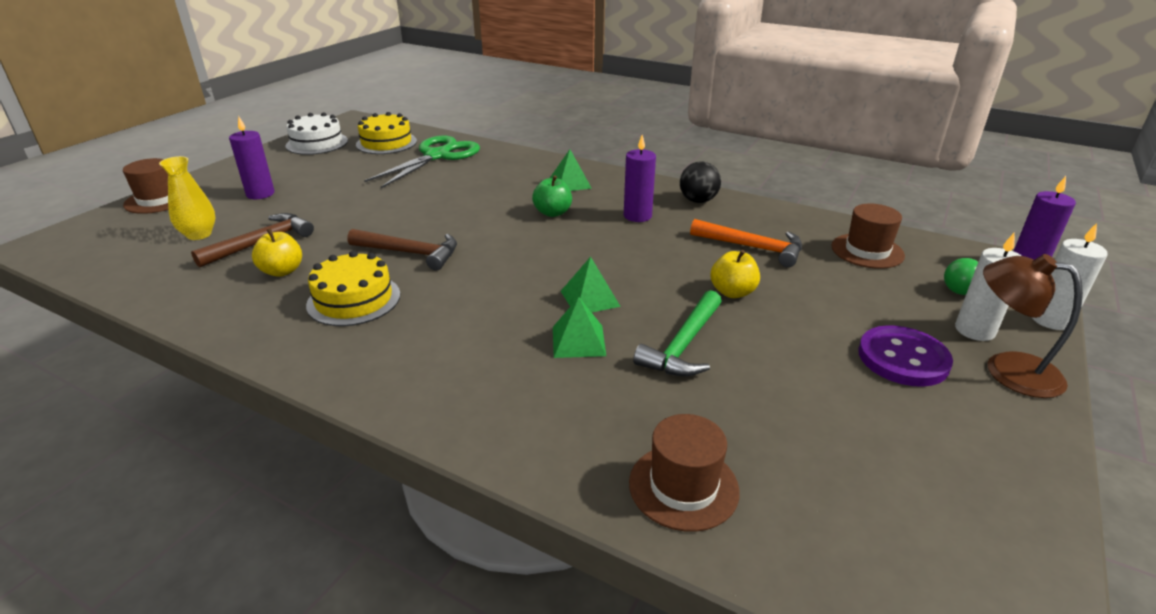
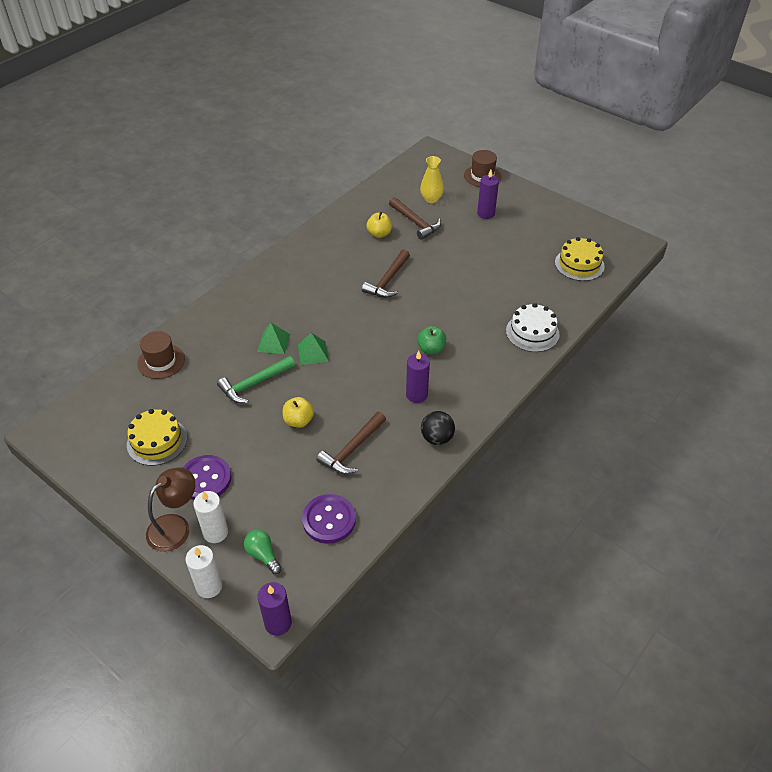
camera: 100 degrees right, 15 degrees up
white cake [286,112,348,155] -> white cake moved to [506,303,560,352]
yellow cake [306,251,400,326] -> yellow cake moved to [127,409,187,466]
green scissors [364,135,480,188] -> none
green pyramid [550,149,592,191] -> none
green hammer [633,290,722,376] -> green hammer turned 75 degrees counterclockwise [217,356,295,403]
orange hammer [690,219,802,267] -> brown hammer [316,412,386,474]
brown hat [831,203,905,269] -> purple button [302,494,356,544]

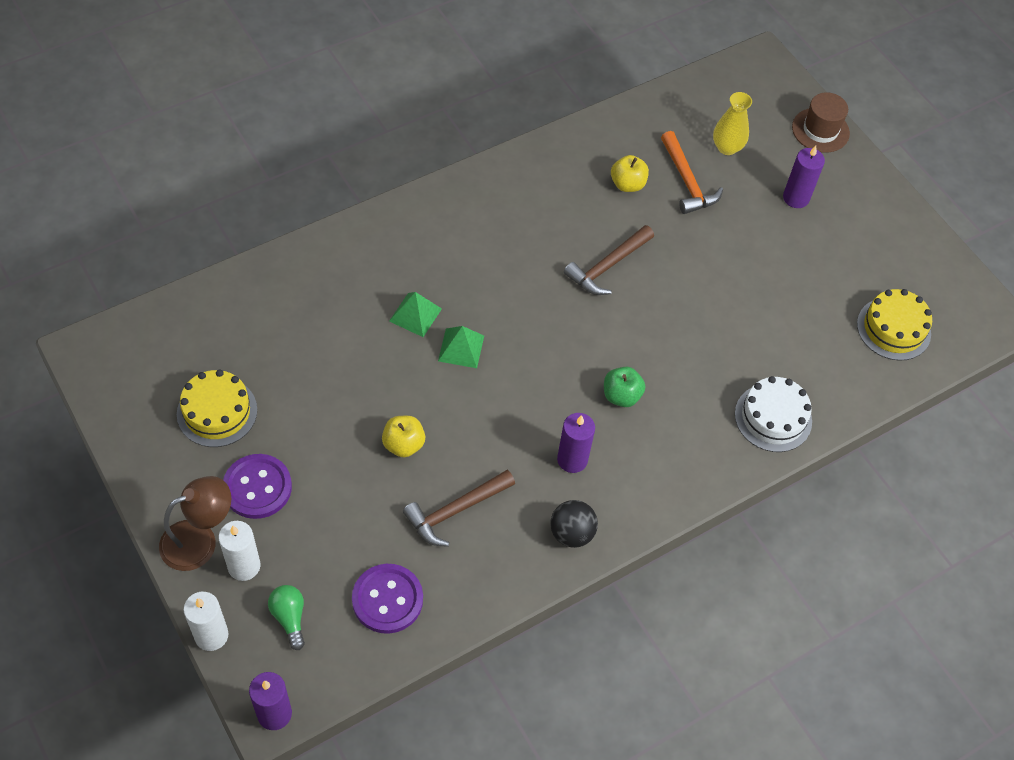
camera: 15 degrees right, 10 degrees up
brown hat [137,331,185,379] -> none
green hammer [217,356,295,403] -> none
brown hammer [389,197,441,240] -> orange hammer [661,131,723,214]

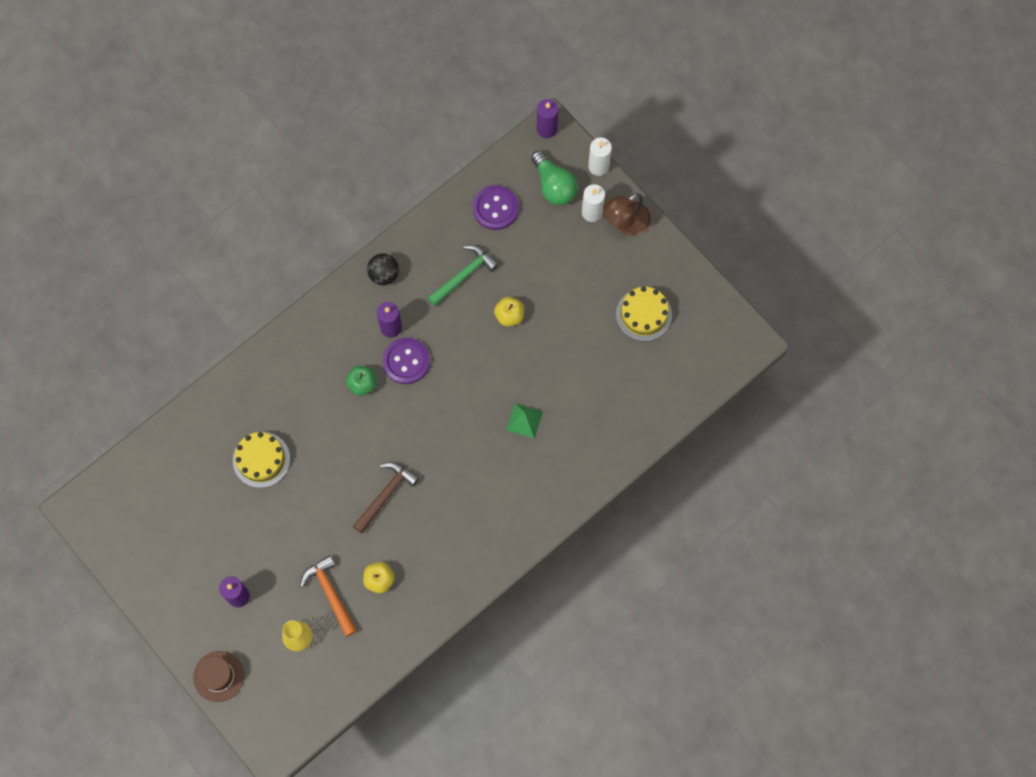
camera: 175 degrees right, 15 degrees up
purple button [223,454,292,519] -> purple button moved to [383,338,430,384]
green light bulb [268,585,305,650] -> green light bulb [531,150,578,205], size x1.61
brown hammer [403,470,515,547] -> green hammer [428,245,499,306]
green pyramid [438,326,484,368] -> none
white cake [735,376,812,452] -> none
yellow cake [857,289,932,361] -> yellow cake moved to [233,432,290,488]

